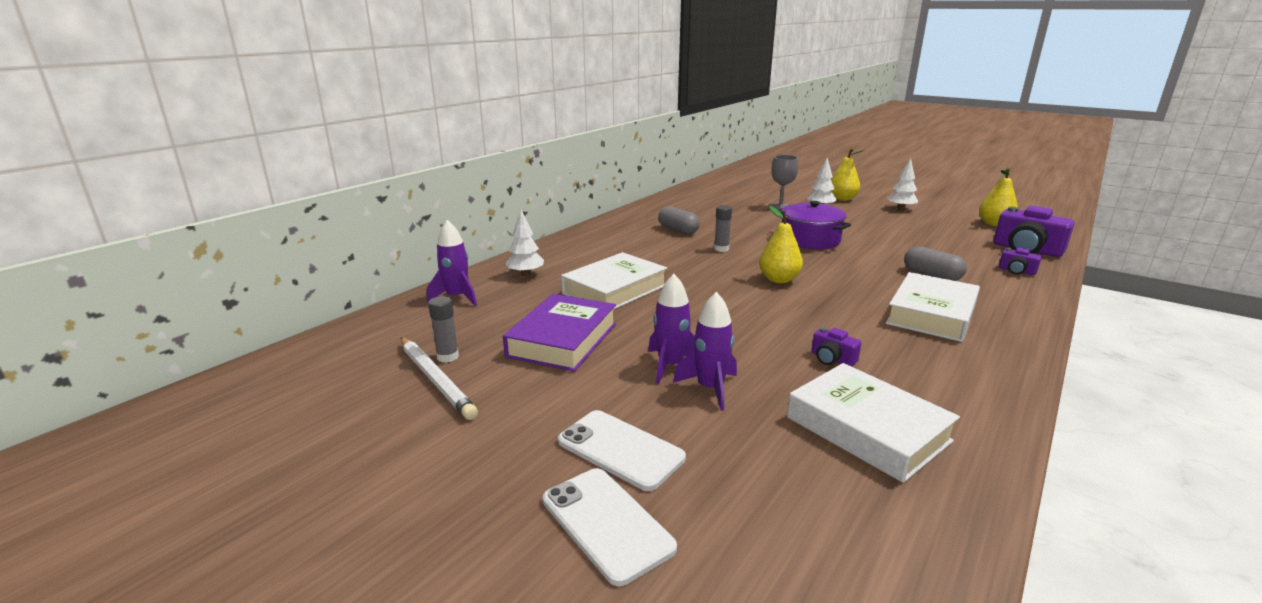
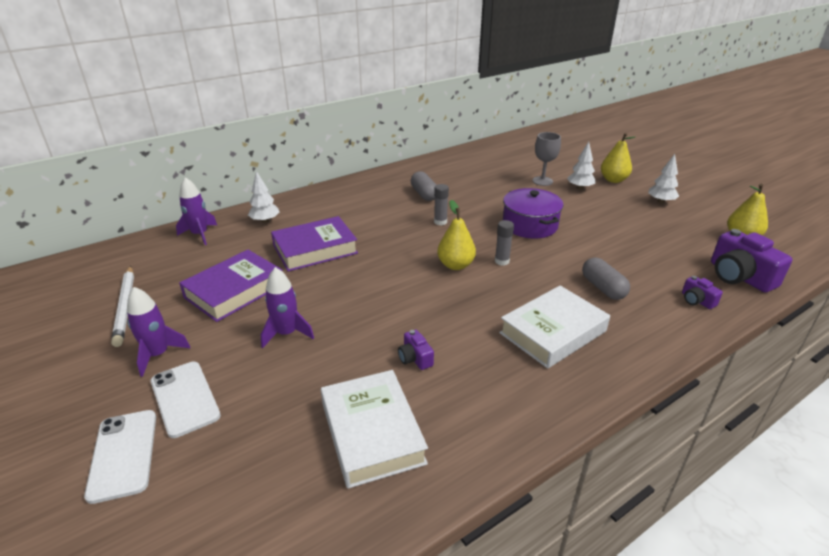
camera: 20 degrees right, 10 degrees up
grey glue stick [428,296,459,363] -> grey glue stick moved to [495,220,514,266]
white book [561,252,667,310] -> purple book [271,216,358,272]
purple rocket [673,292,737,411] -> purple rocket moved to [127,287,190,377]

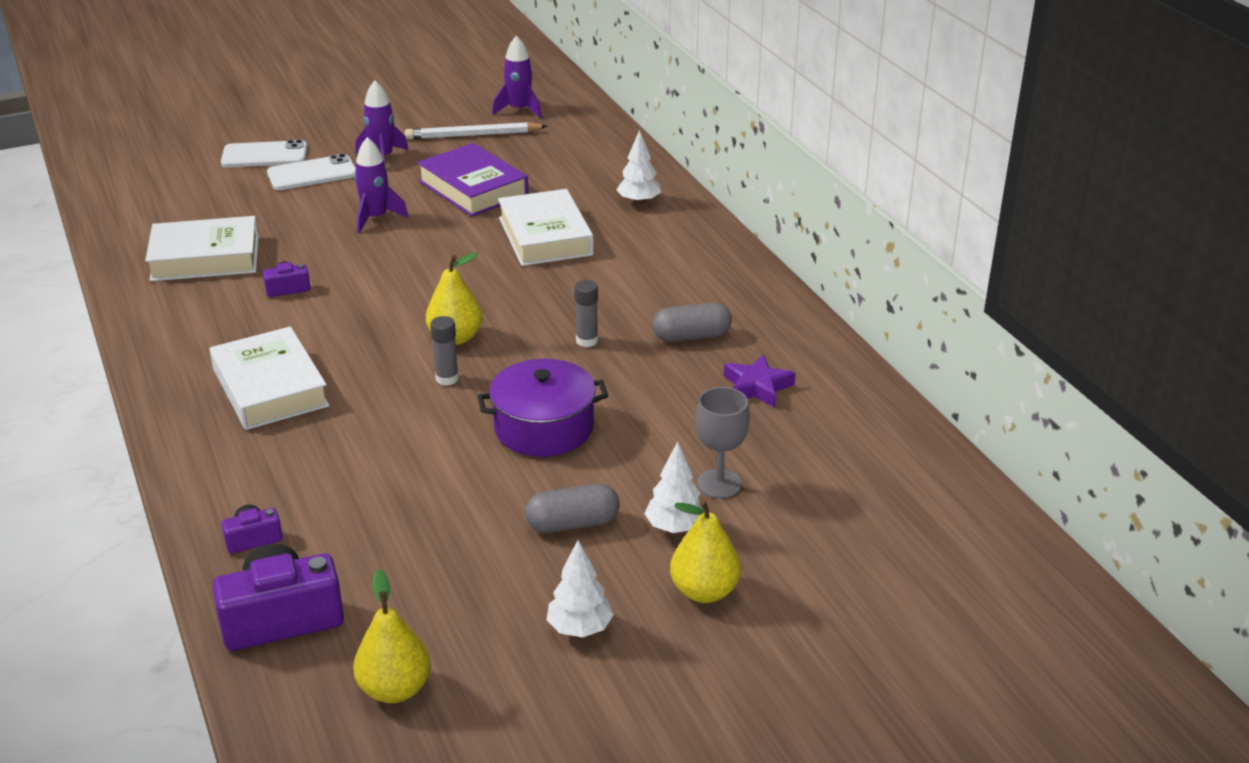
camera: 100 degrees right, 0 degrees up
purple rocket [176,177,217,245] -> purple rocket moved to [492,36,542,118]
purple book [271,216,358,272] -> white book [498,189,594,266]
grey capsule [582,258,630,300] -> grey capsule moved to [525,484,620,533]
none -> purple star [724,354,796,408]

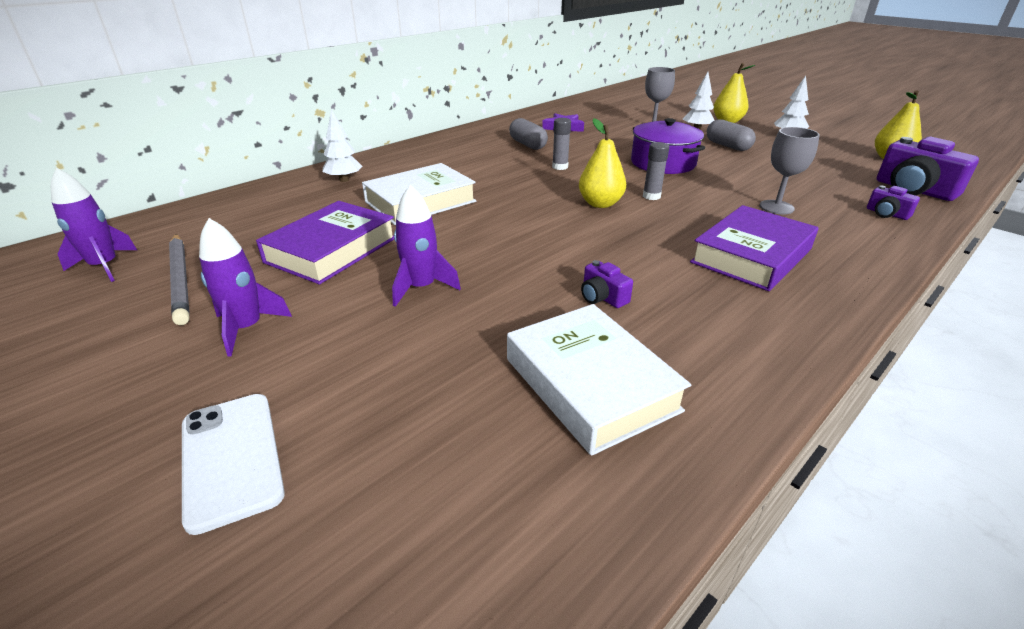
camera: 110 degrees left, 0 degrees up
white book [210,326,330,430] -> purple book [690,205,818,291]
white phone [267,154,356,190] -> none
white pencil [405,122,548,140] -> grey pencil [169,234,190,325]
none -> grey goblet [760,127,820,215]

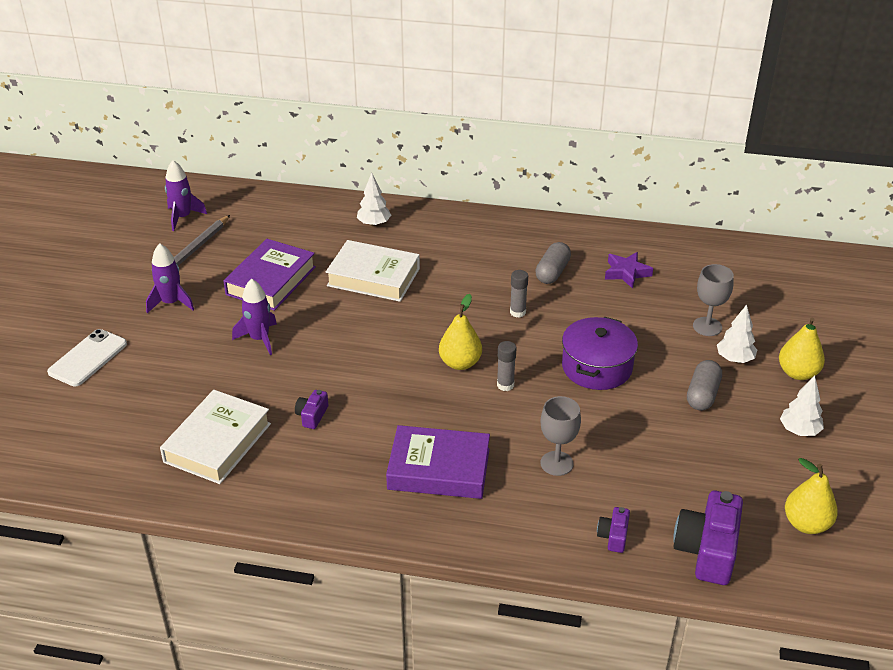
camera: 55 degrees right, 5 degrees up
purple book [256,201,394,285] -> purple book turned 60 degrees counterclockwise [223,239,316,311]

